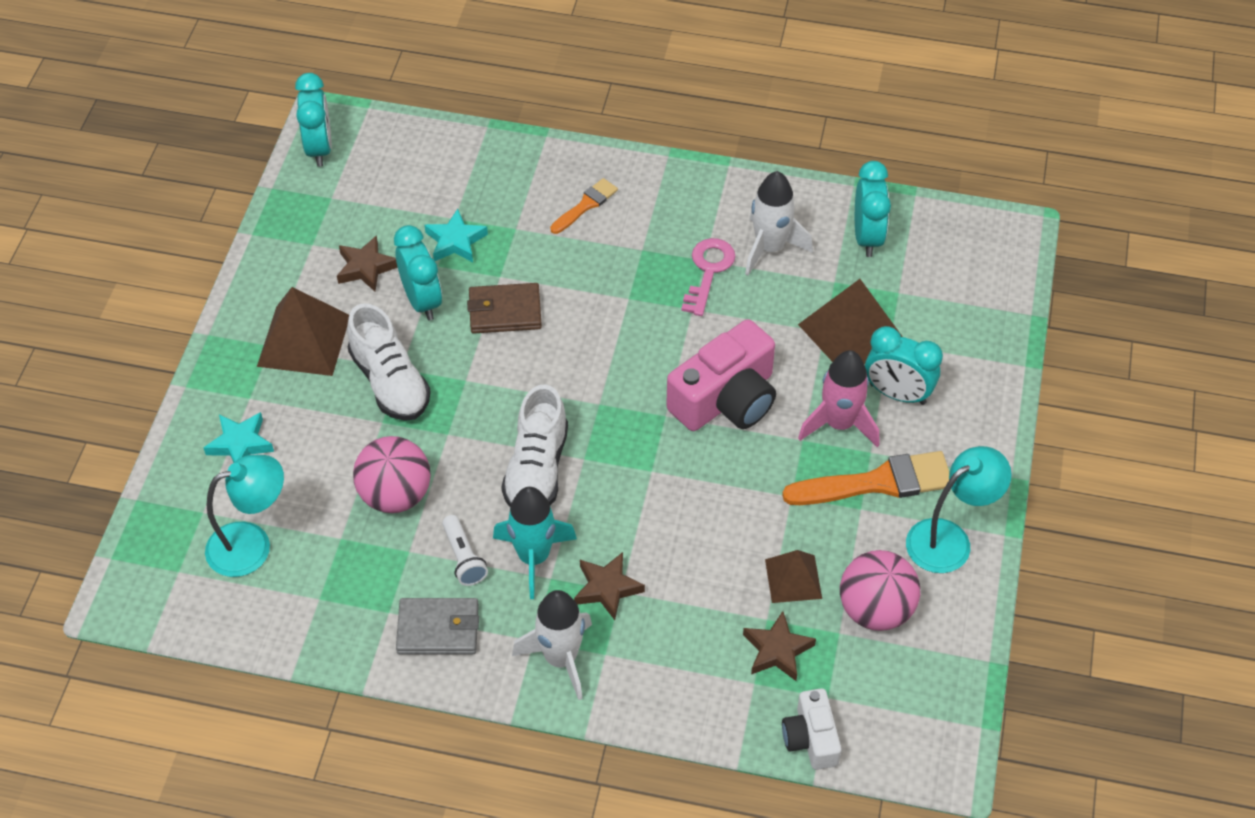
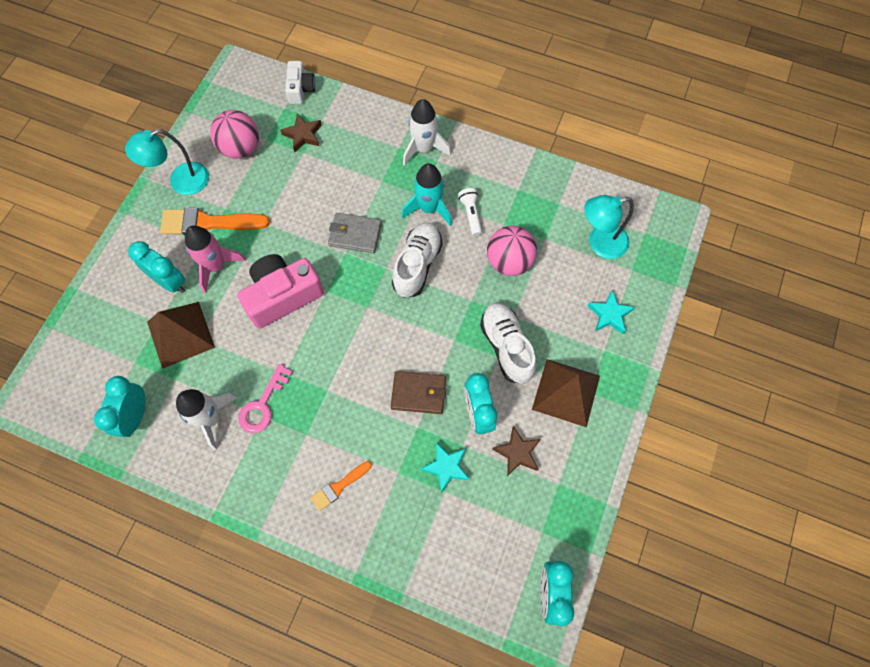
camera: 170 degrees left, 15 degrees up
grey wallet [396,598,479,655] -> grey wallet moved to [328,213,382,253]
brown star [574,552,645,620] -> none
brown pyramid [765,550,822,603] -> none

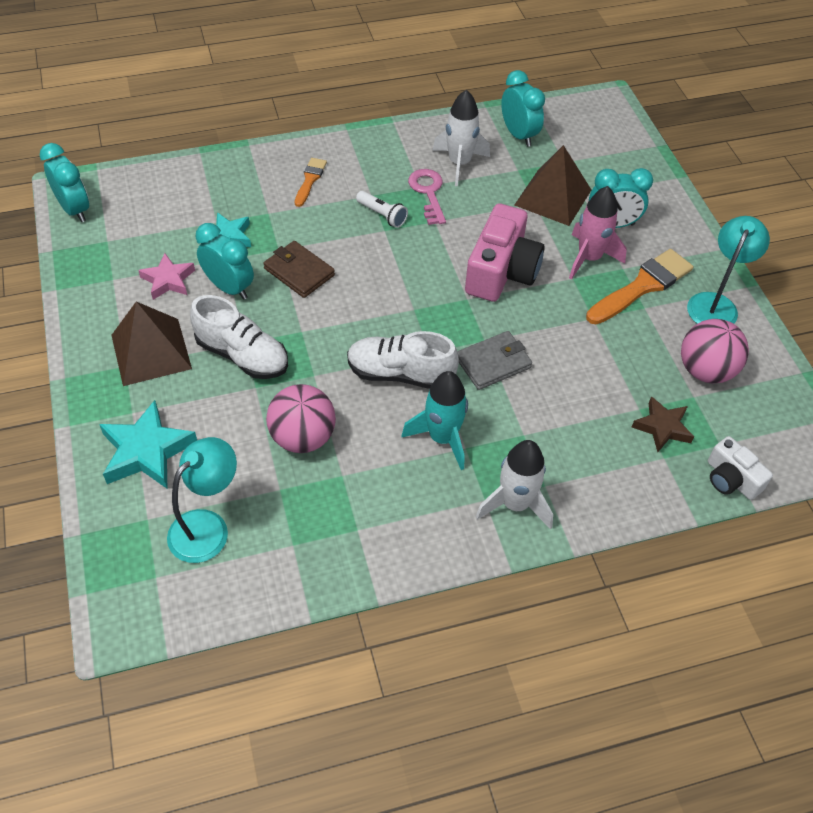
camera: 140 degrees right, 15 degrees down
brown wallet [391,371,446,414] -> brown wallet turned 75 degrees clockwise [263,241,335,298]
white shoe [392,222,442,298] -> white shoe turned 120 degrees clockwise [347,331,459,389]
white flashlight [458,188,482,236] -> white flashlight moved to [356,191,408,228]
brown star [492,426,541,476] -> pink star [138,253,195,300]
turquoise star [587,290,635,334] -> turquoise star [99,400,197,488], size x1.55

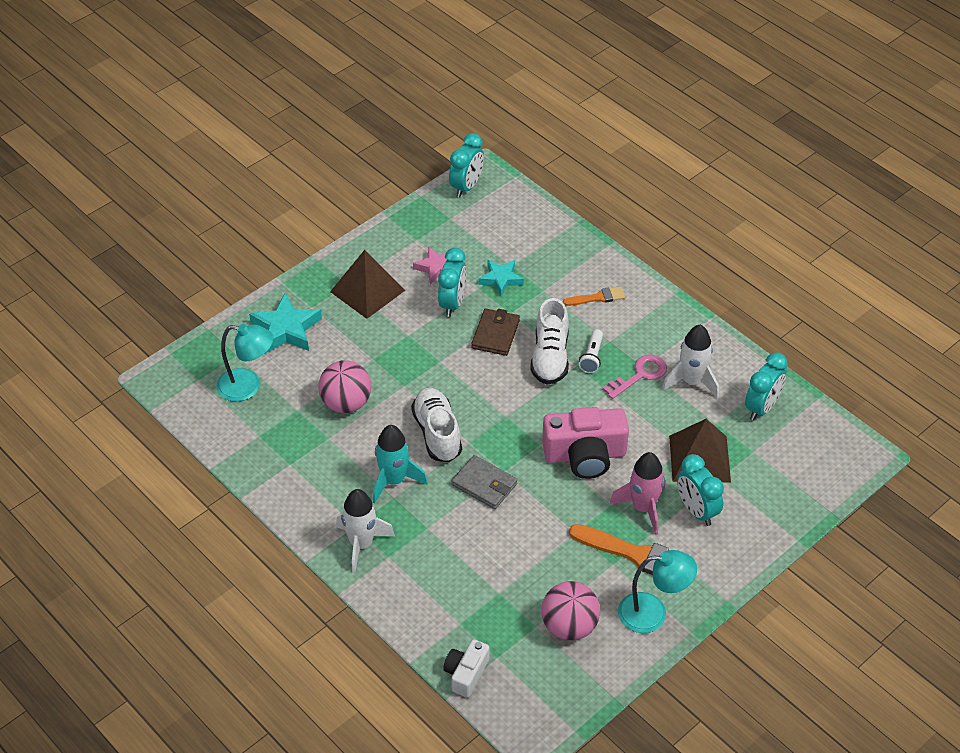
camera: 65 degrees right, 5 degrees down
white shoe [190,295,288,379] -> white shoe moved to [530,298,569,385]
brown star [632,397,694,452] -> none

